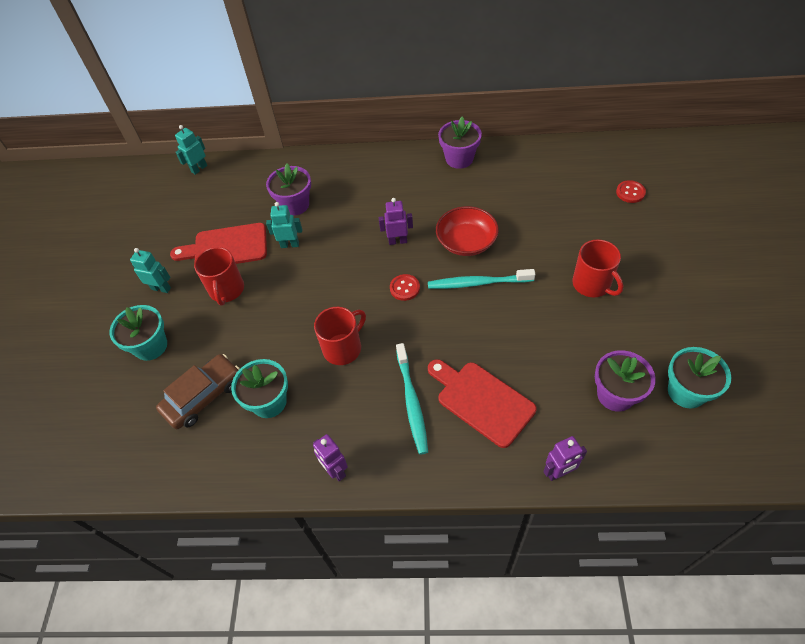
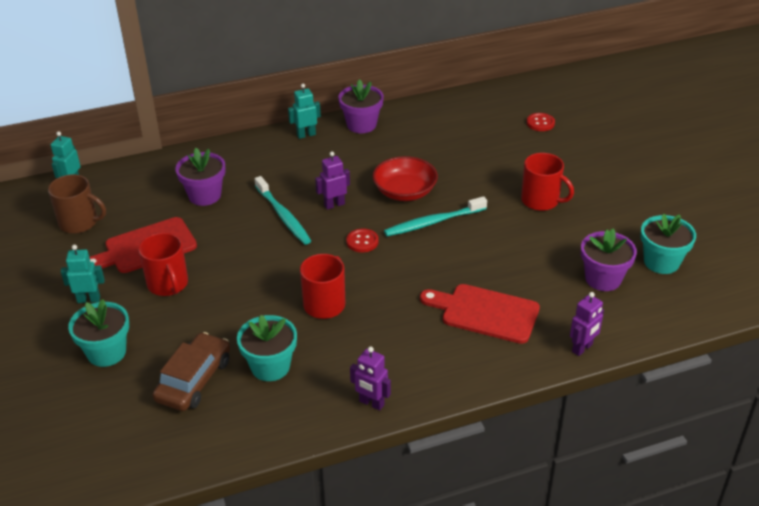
camera: 25 degrees left, 15 degrees down
turquoise robot [266,202,302,248] -> turquoise robot moved to [288,84,321,139]
turquoise toothbrush [396,343,428,455] -> turquoise toothbrush moved to [255,176,311,245]
none -> brown mug [48,174,106,234]

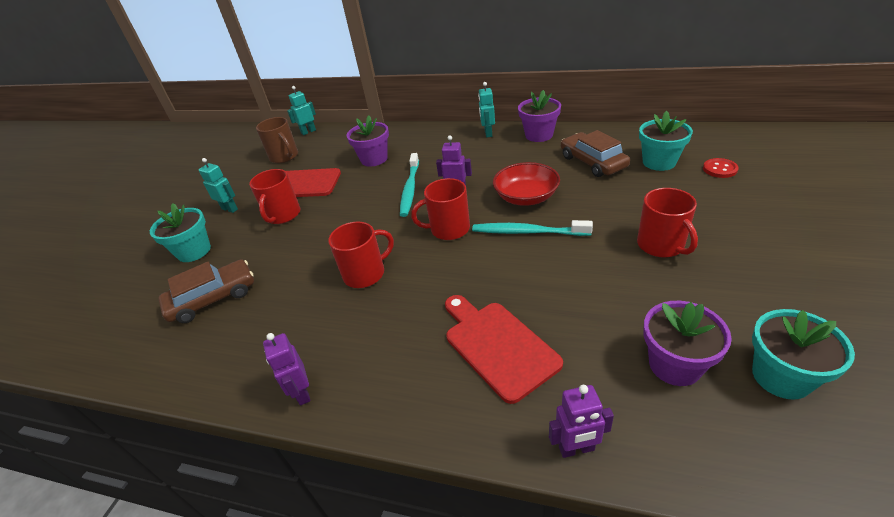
camera: 40 degrees right, 0 degrees up
turquoise flower pot [237,315,297,381] -> turquoise flower pot moved to [639,111,693,171]
turquoise robot [288,84,321,139] -> turquoise robot turned 105 degrees counterclockwise [478,82,495,138]
red button [346,229,379,252] -> red mug [411,178,470,240]
none -> brown car [561,130,630,177]

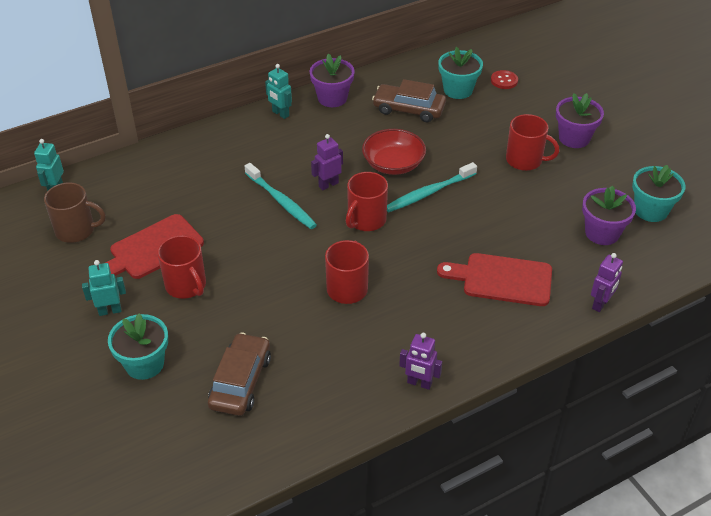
camera: 50 degrees left, 5 degrees up
purple flower pot [346,116,389,167] -> purple flower pot moved to [556,93,604,148]

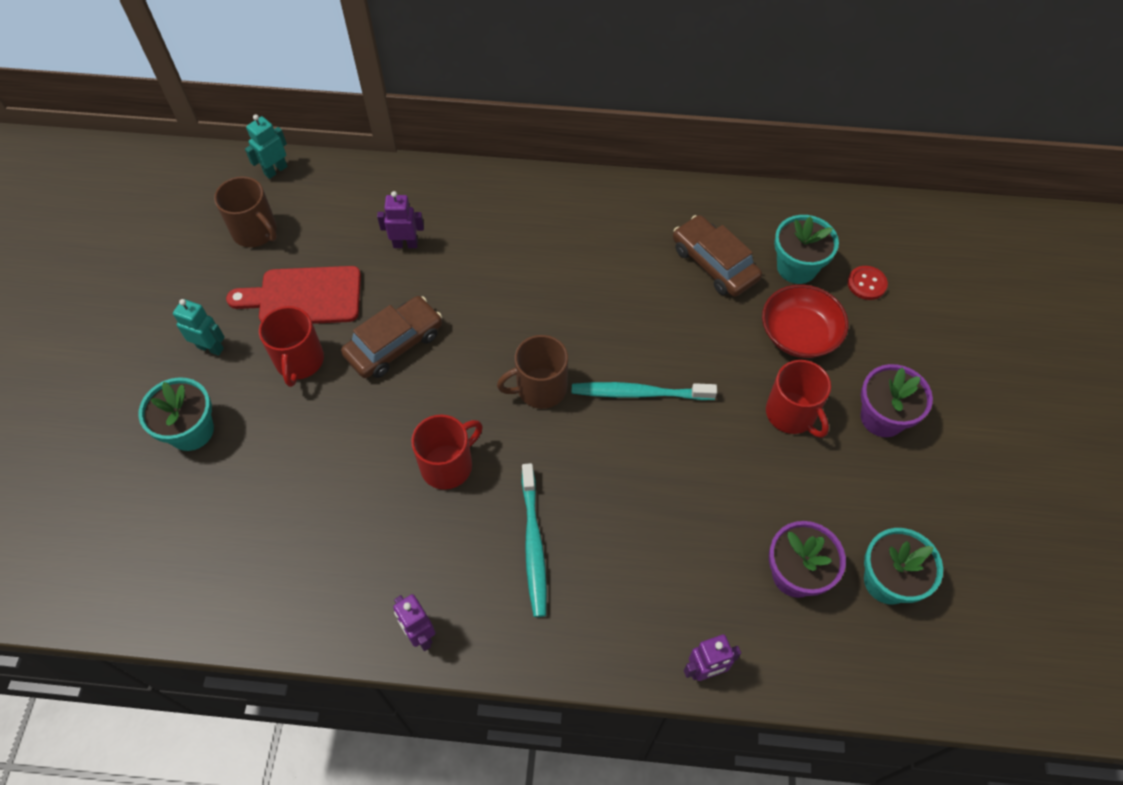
camera: 35 degrees right, 15 degrees up
brown car [208,333,271,416] -> brown car moved to [341,296,442,378]
turquoise toothbrush [245,163,317,229] -> turquoise toothbrush moved to [522,463,547,617]
turquoise robot [265,64,292,119] -> none
purple flower pot [309,54,355,107] -> none
purple robot [311,134,343,190] -> purple robot moved to [377,191,424,248]
red mug [346,172,388,231] -> brown mug [497,335,568,409]
red bowl [362,129,426,175] -> red bowl moved to [762,284,849,358]
red cutting board [437,253,552,306] -> none

